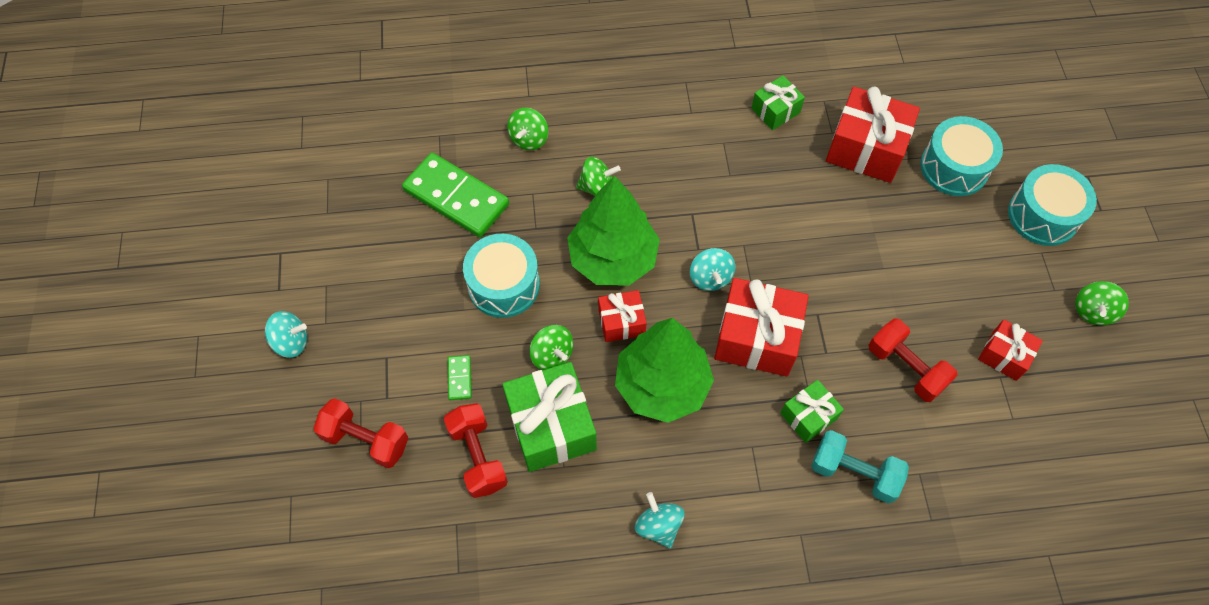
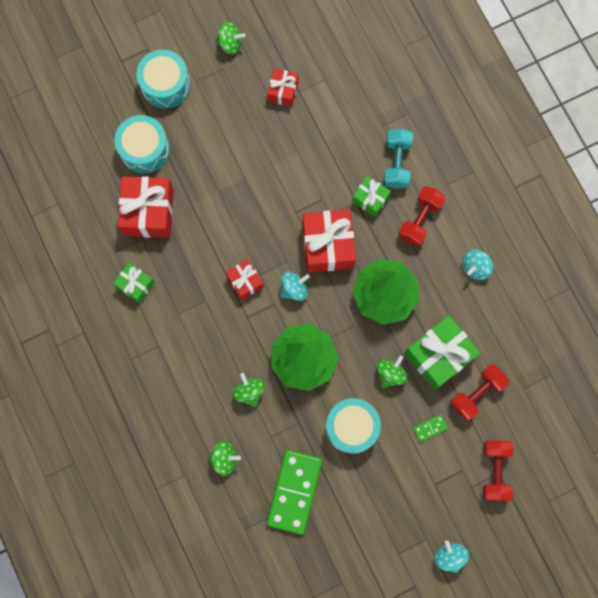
camera: 110 degrees left, 15 degrees up
red gift [598,290,647,342] -> red gift moved to [226,259,264,300]
red dumbbell [869,318,958,402] -> red dumbbell moved to [398,186,446,246]

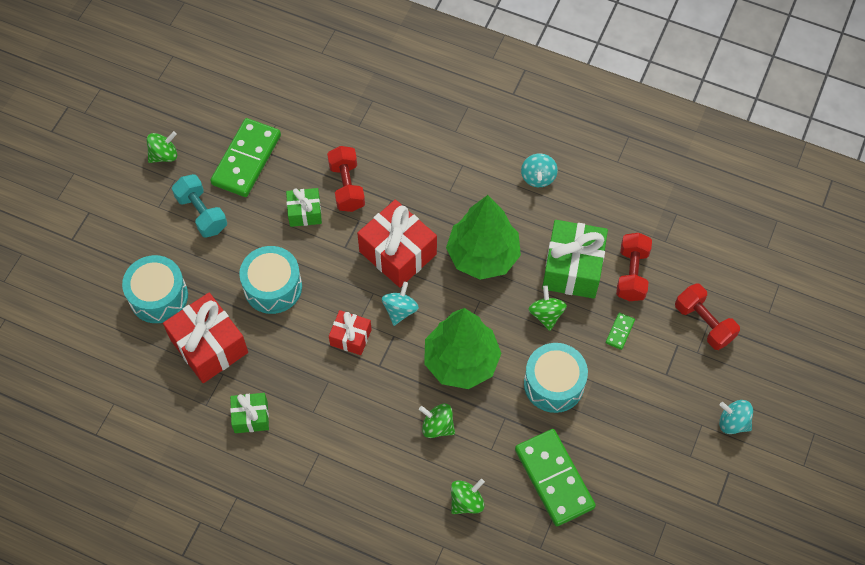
camera: 40 degrees left, 15 degrees down
turquoise drum [136,50,190,108] -> turquoise drum moved to [239,246,302,314]
red gift [267,68,299,107] -> green domino [210,118,281,197]
green gift [352,176,391,217] -> green gift moved to [286,188,322,227]
turquoise dumbbell [384,129,413,189] -> turquoise dumbbell moved to [172,174,227,238]
red dumbbell [398,186,446,246] -> red dumbbell moved to [327,146,365,212]

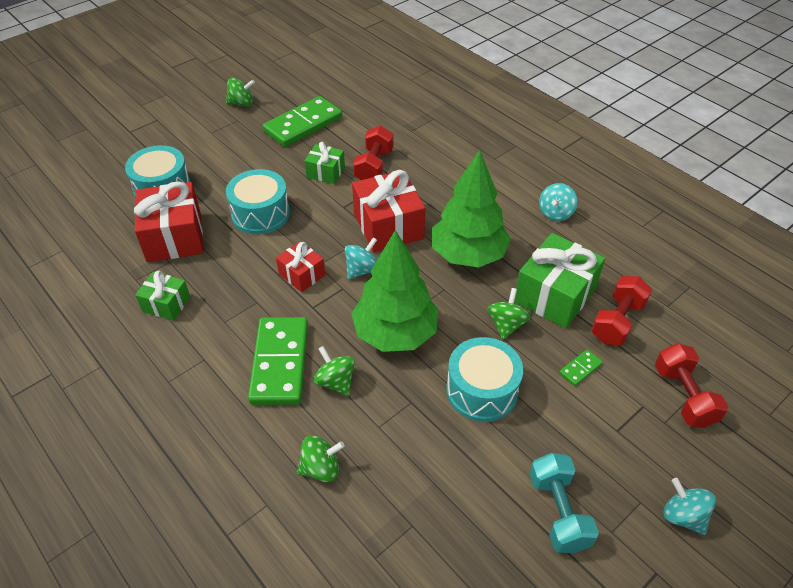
camera: 25 degrees right, 15 degrees down
turquoise dumbbell [172,174,227,238] -> turquoise dumbbell moved to [529,453,599,553]
green domino [515,429,596,526] -> green domino moved to [248,317,308,405]

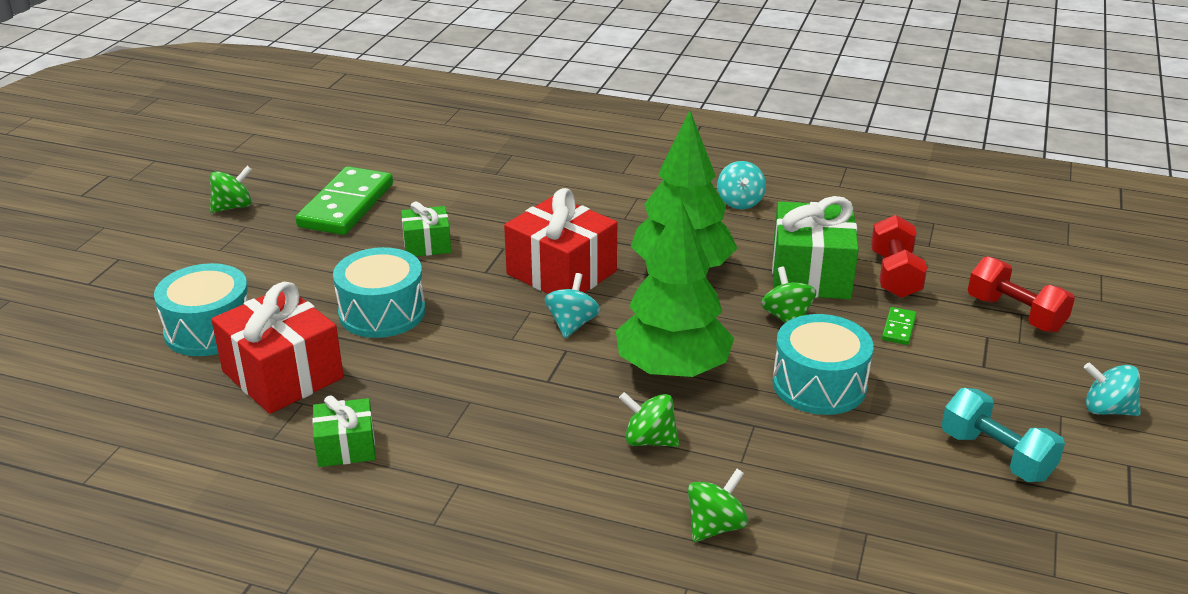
camera: 30 degrees left, 15 degrees down
green domino [248,317,308,405] -> none
red gift [276,241,325,292] -> none
red dumbbell [353,126,394,180] -> none

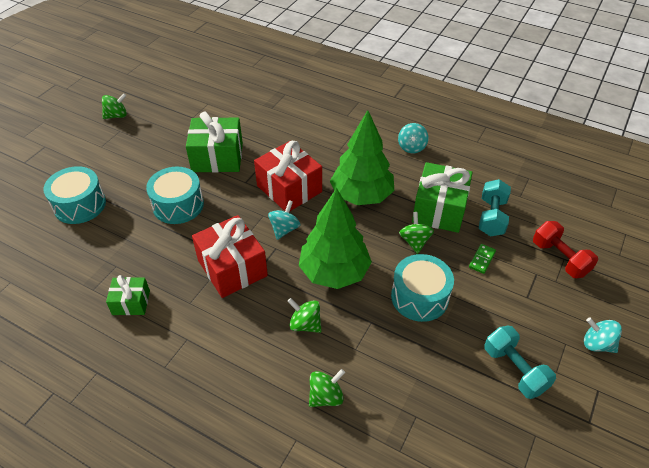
camera: 10 degrees right, 15 degrees up
red gift [211,282,344,414] -> red gift moved to [192,215,268,298]
green domino [296,166,393,235] -> none
green gift [401,201,451,256] -> green gift [186,112,243,173], size x1.80
red dumbbell [871,215,927,298] -> turquoise dumbbell [479,179,511,236]

